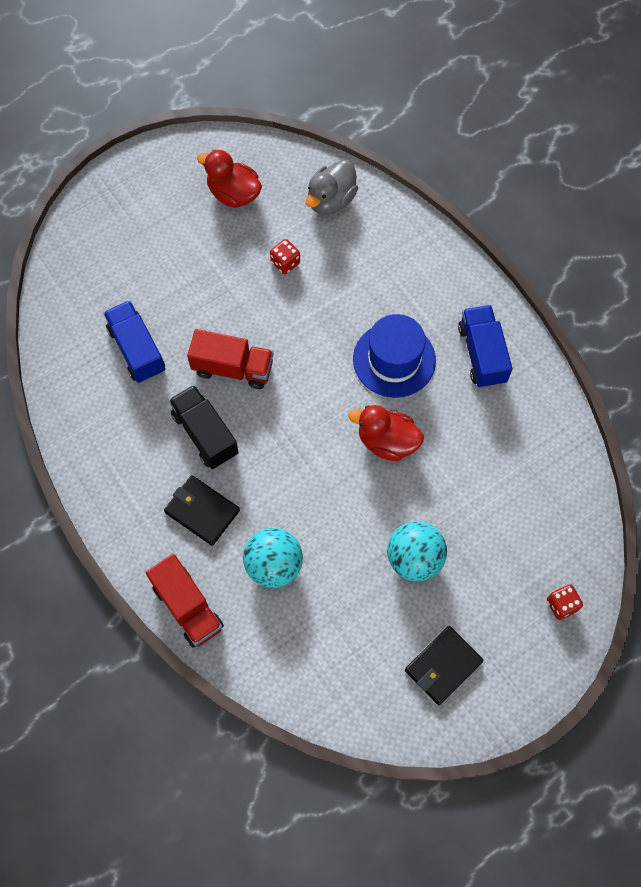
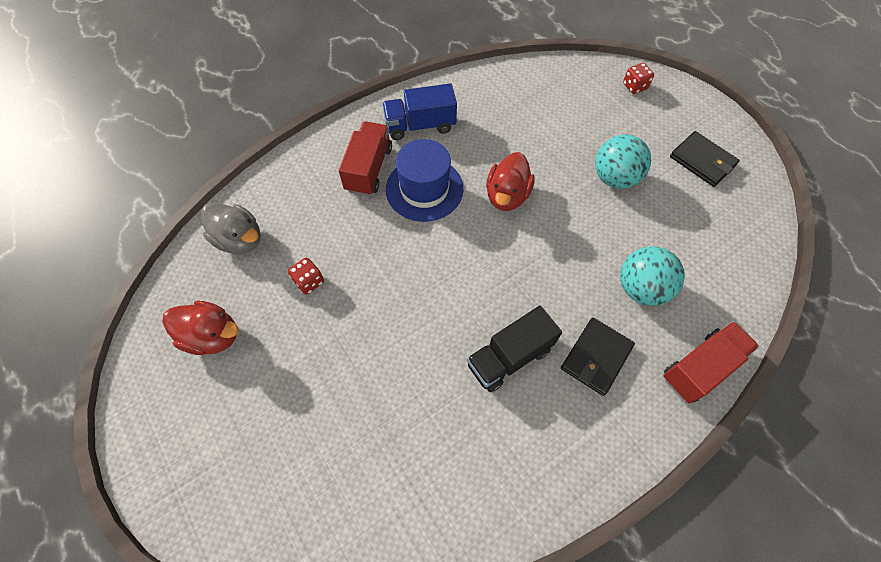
camera: 90 degrees left, 5 degrees down
blue truck [103,300,165,383] -> none
red truck [187,329,273,389] -> red truck moved to [339,121,392,196]
red duck [197,150,262,208] -> red duck turned 105 degrees counterclockwise [163,301,238,355]

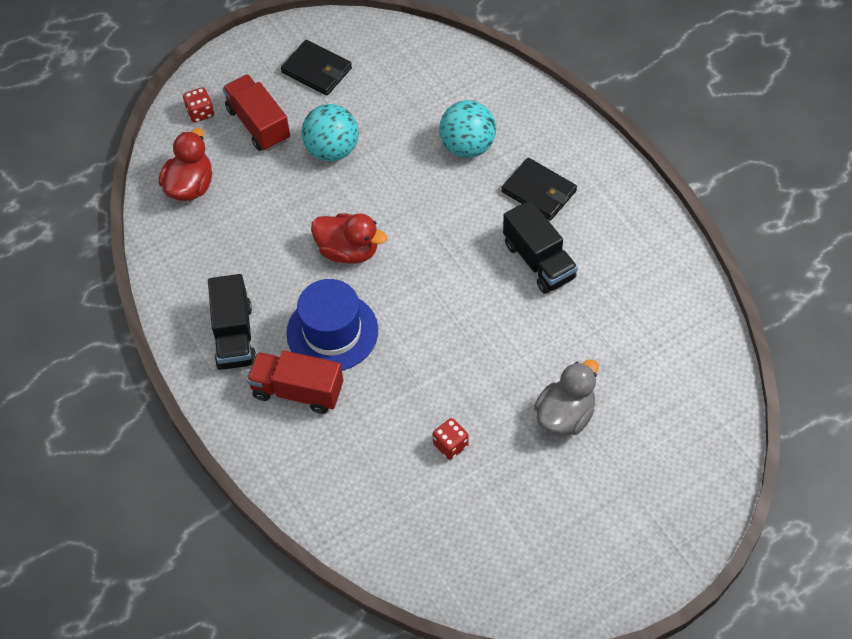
camera: 85 degrees left, 5 degrees down
red duck [163,301,238,355] -> red duck moved to [159,128,212,201]
grey duck [201,203,261,254] -> grey duck moved to [534,359,599,436]
blue truck [382,83,457,140] -> black truck [208,274,256,370]
red truck [663,321,759,403] -> red truck moved to [223,74,290,151]
black wallet [670,131,740,187] -> black wallet turned 75 degrees clockwise [281,40,352,95]

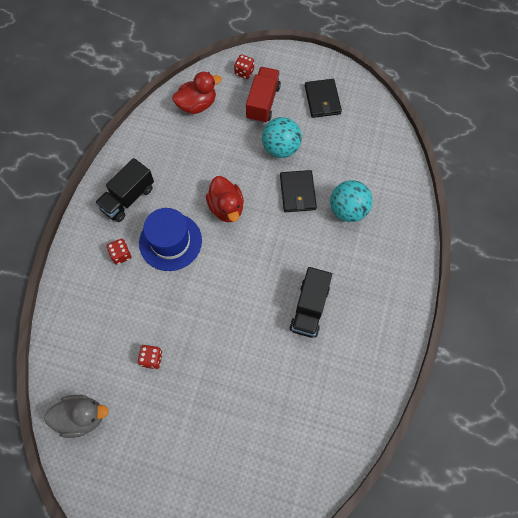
camera: 45 degrees right, 10 degrees up
red truck [247,350,343,414] -> red dice [107,239,131,265]
black wallet [501,158,577,220] -> black wallet moved to [280,170,317,212]
grey duck [534,359,599,436] -> grey duck moved to [44,395,109,438]

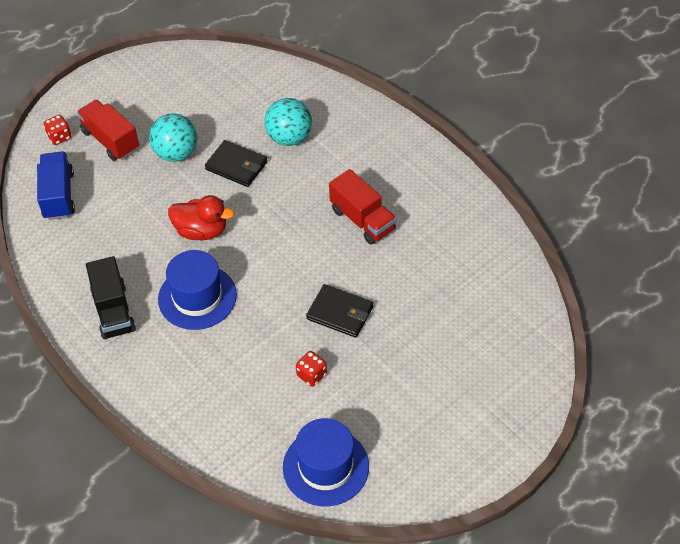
camera: 55 degrees left, 15 degrees down
grey duck [44,395,109,438] -> blue hat [283,418,369,507]
red dice [107,239,131,265] -> none
red duck [172,72,222,114] -> blue truck [37,152,75,220]
black truck [289,267,332,338] -> red truck [329,169,397,245]
black wallet [305,79,342,118] -> black wallet moved to [306,284,373,338]

